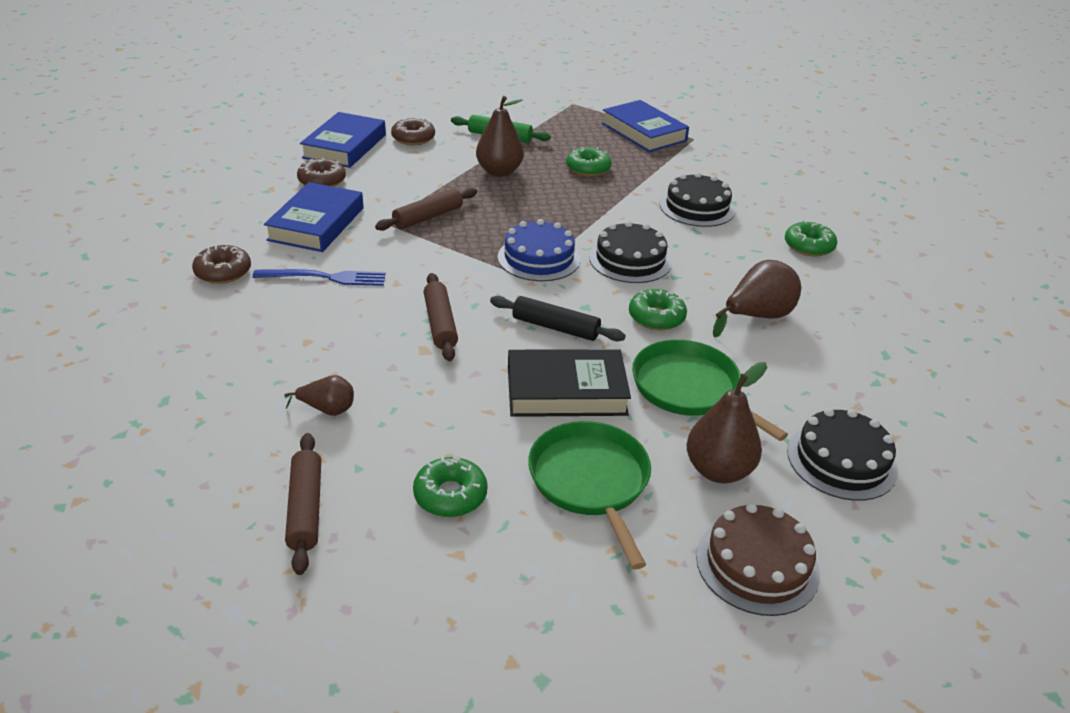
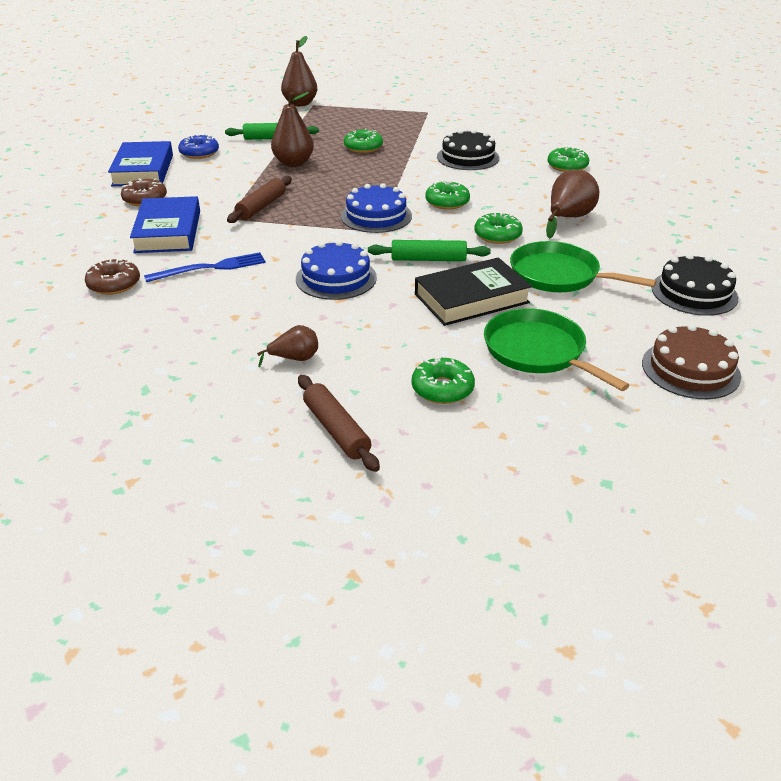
camera: 20 degrees left, 0 degrees up
brown donut [391,117,435,145] -> blue donut [178,134,219,159]
brown rolling pin [424,273,458,361] -> blue cake [296,240,377,300]
black rolling pin [490,296,626,341] -> green rolling pin [368,240,491,261]
black cake [589,221,672,283] -> green donut [425,180,470,210]
blue book [602,100,689,152] -> none
brown pear [686,362,767,483] -> brown pear moved to [281,36,317,106]

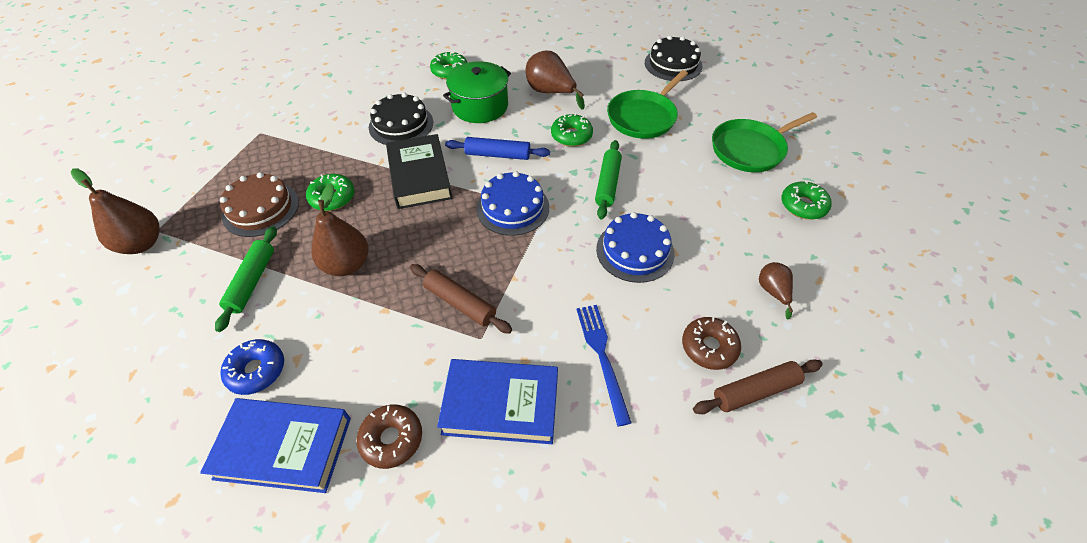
camera: 80 degrees left, 15 degrees up
brown donut [85,259,140,295] -> brown donut moved to [682,317,741,370]
brown rolling pin [298,375,380,472] -> brown rolling pin moved to [693,359,823,414]
black book [415,257,532,326] -> black book moved to [386,134,452,209]
green donut [425,180,470,210] -> blue rolling pin [445,137,550,160]
brown cake [642,324,741,399] -> brown cake moved to [220,172,299,237]
none -> green pot [443,61,511,123]

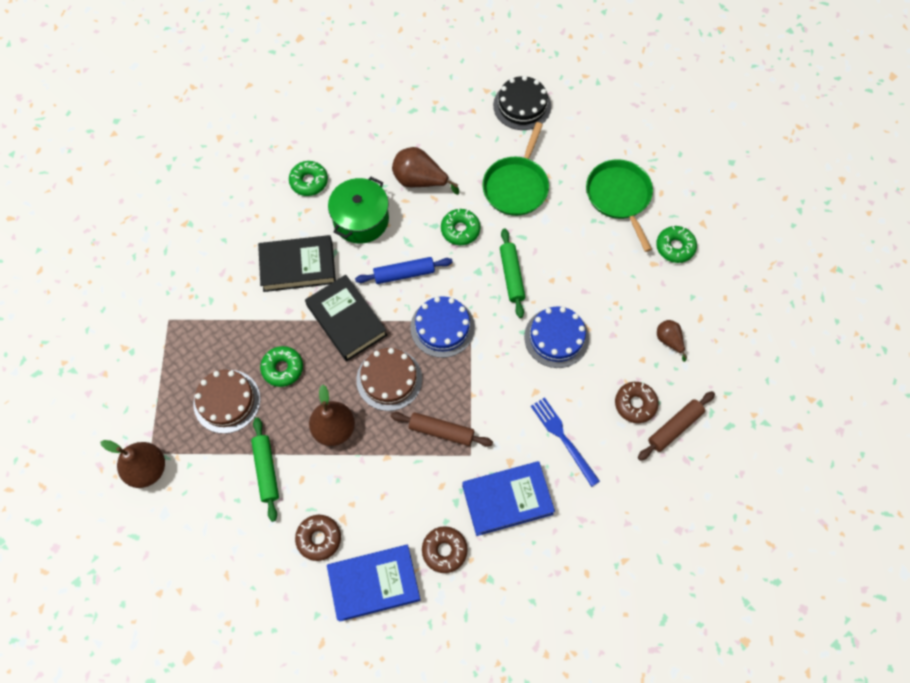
camera: 20 degrees left, 15 degrees up
blue donut [221,339,284,395] -> brown donut [295,515,341,561]
black cake [369,93,433,145] -> black book [258,235,336,292]
green pan [712,112,817,172] -> green pan turned 120 degrees clockwise [586,159,653,252]
none -> brown cake [356,348,422,411]

